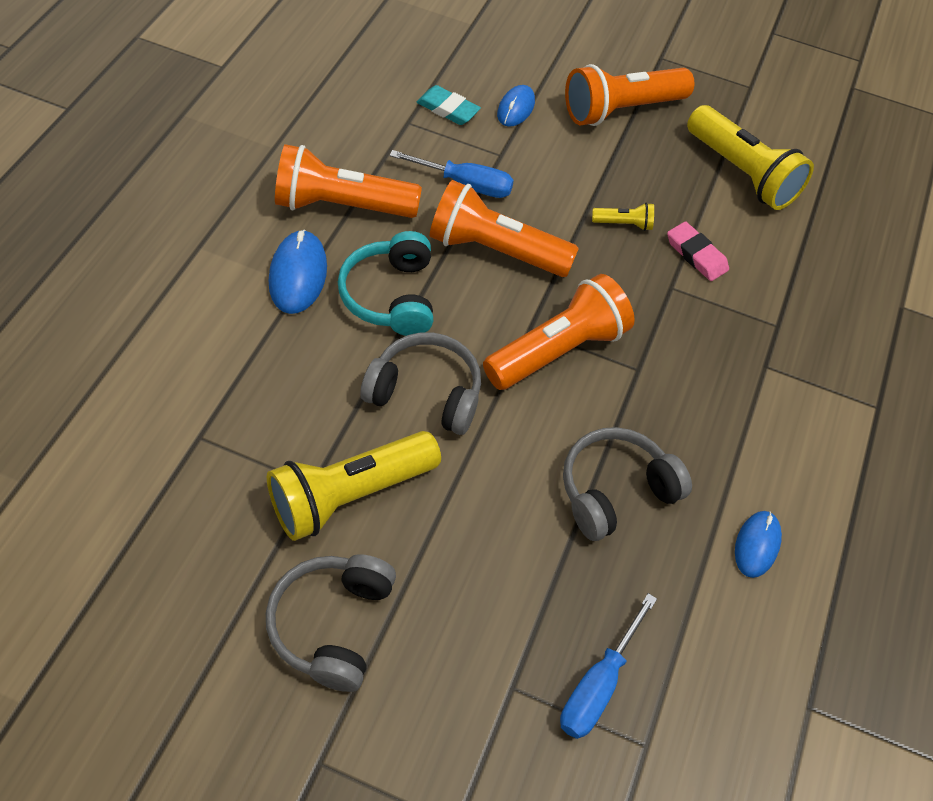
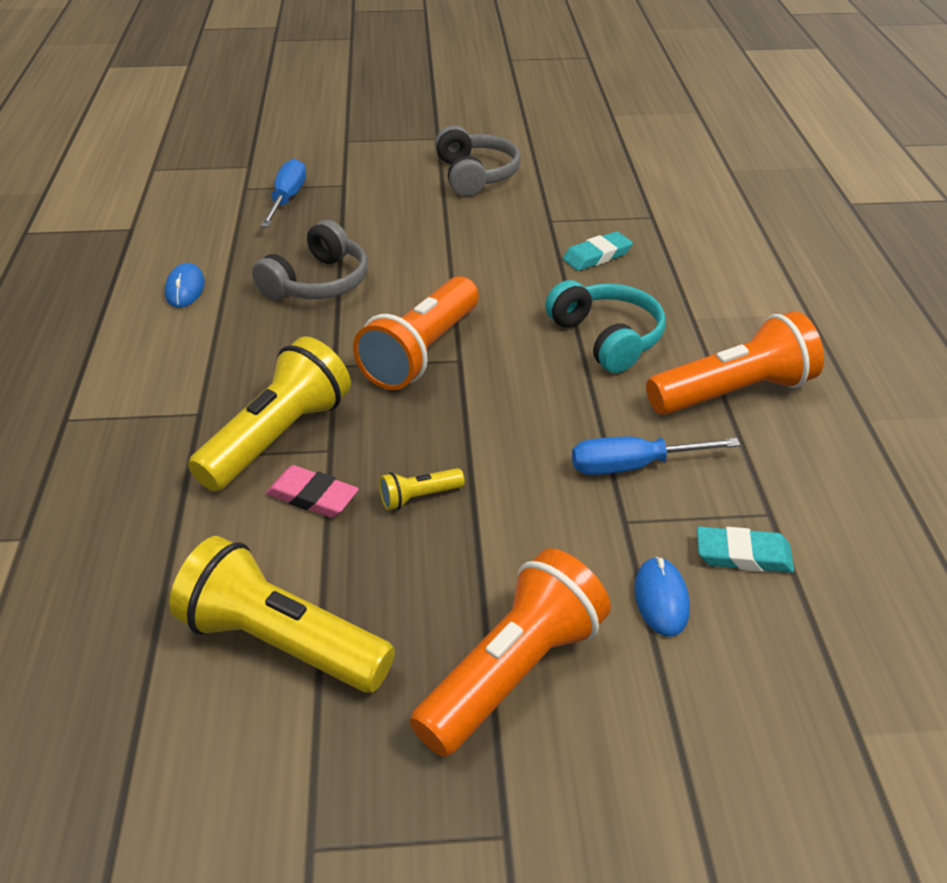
camera: 160 degrees right, 15 degrees down
yellow flashlight [267,431,441,541] -> yellow flashlight moved to [188,336,351,491]
blue mouse [269,230,327,314] -> none
grey headphones [360,332,481,435] -> none
orange flashlight [430,180,579,277] -> none
none -> turquoise eraser [563,231,633,271]

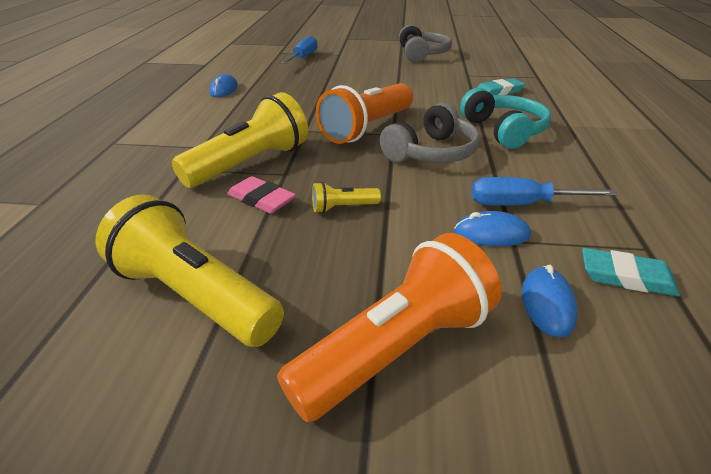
camera: 10 degrees right, 5 degrees down
grey headphones [252,220,368,300] -> grey headphones moved to [380,103,480,163]
orange flashlight [646,311,824,415] -> none
none -> blue mouse [454,211,531,246]

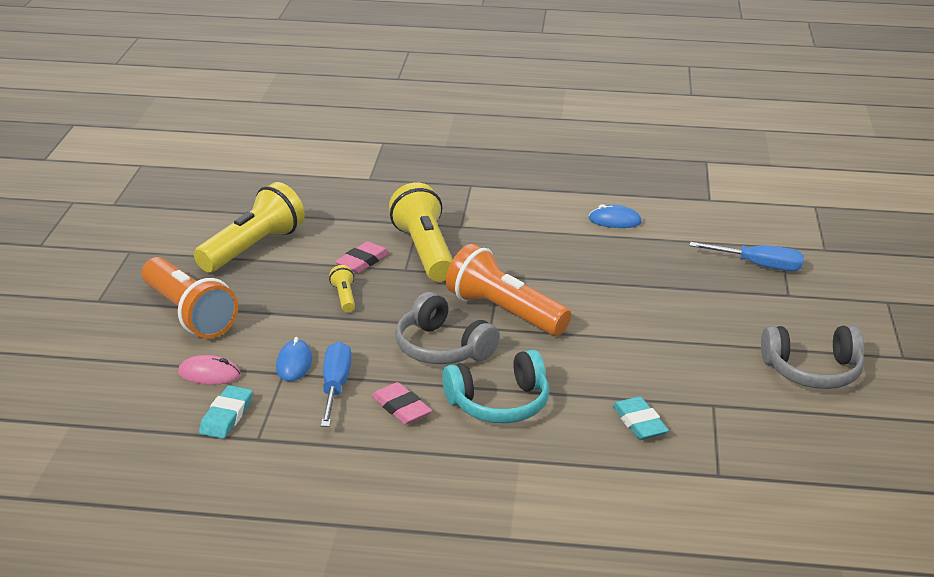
camera: 90 degrees right, 5 degrees down
yellow flashlight [172,92,308,188] -> yellow flashlight turned 150 degrees counterclockwise [389,182,453,282]
blue mouse [522,265,578,337] -> pink mouse [178,355,241,385]
none -> pink eraser [372,382,432,425]

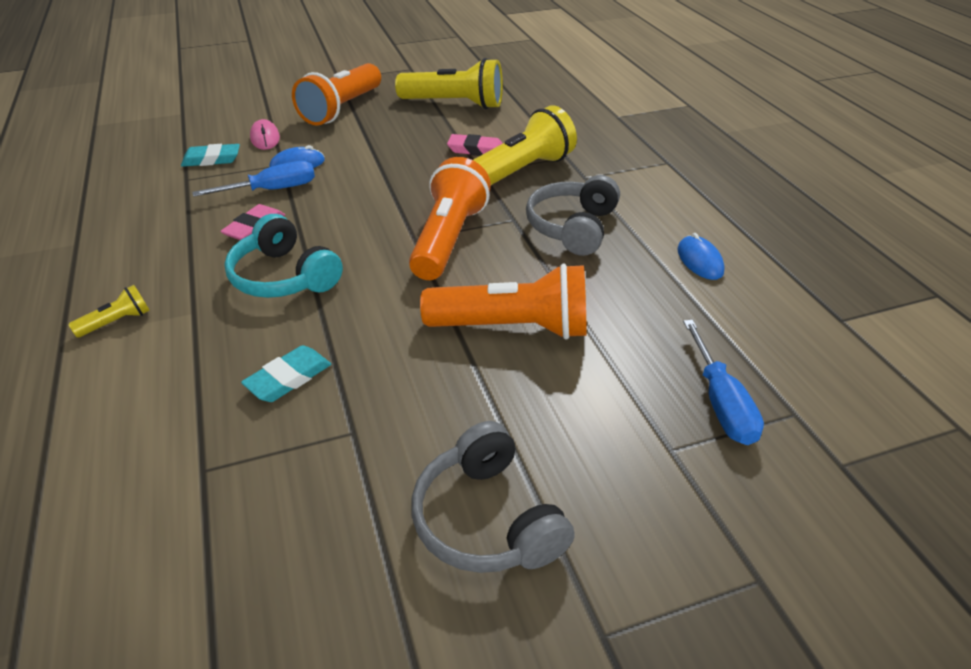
camera: 65 degrees right, 10 degrees up
yellow flashlight [329,265,355,312] -> yellow flashlight moved to [68,285,150,338]
grey headphones [395,292,500,364] -> grey headphones moved to [526,175,620,256]
none -> orange flashlight [420,263,587,340]

